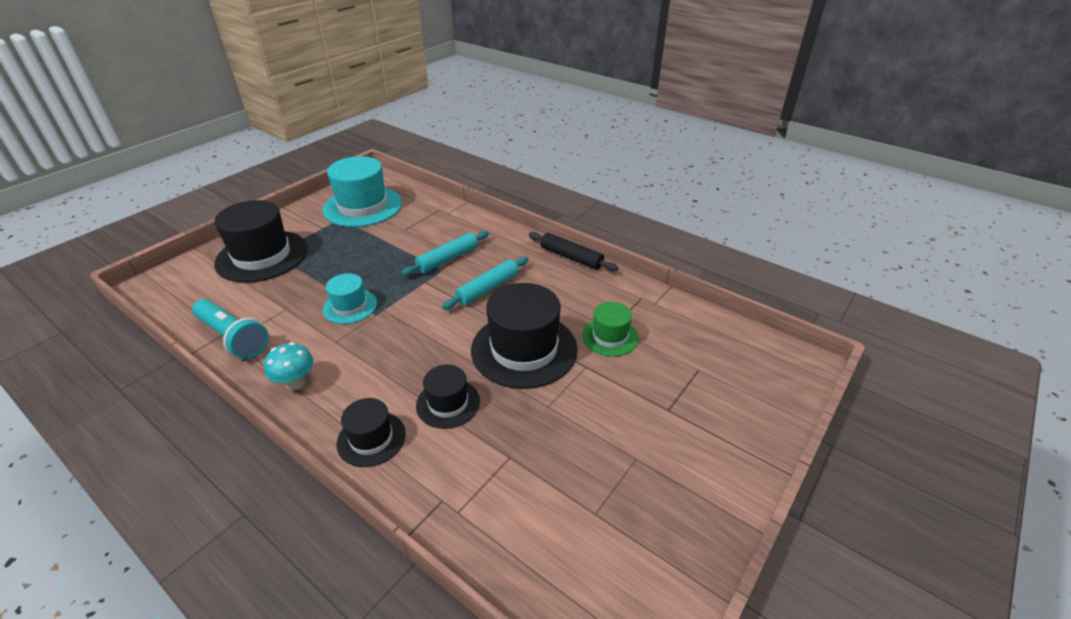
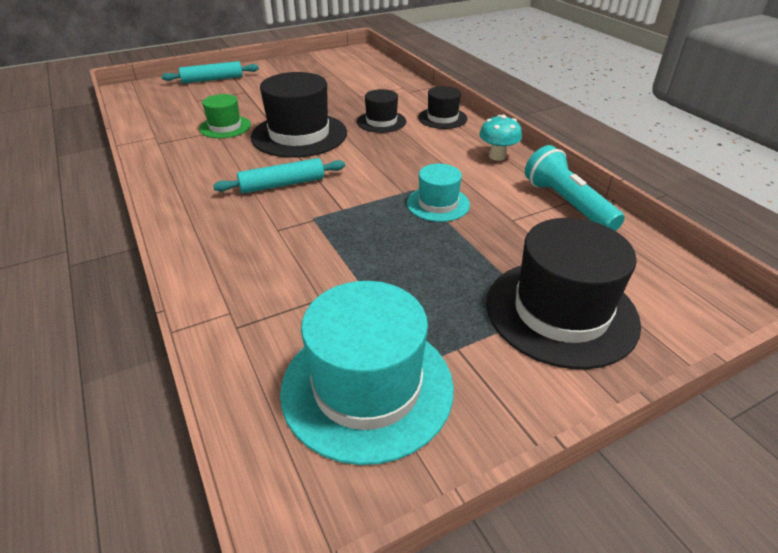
camera: 155 degrees left, 0 degrees up
turquoise rolling pin [401,231,489,276] -> turquoise rolling pin moved to [162,61,259,83]
black rolling pin [529,232,619,271] -> none

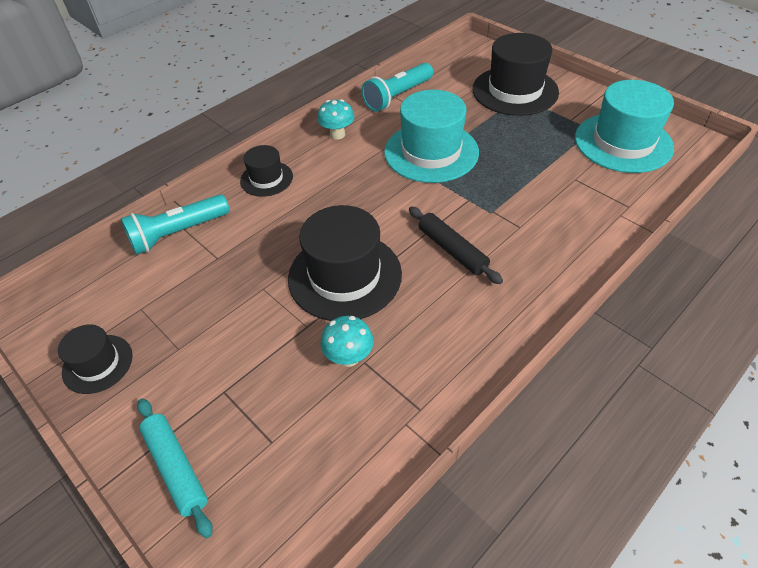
camera: 105 degrees left, 10 degrees up
green hat [199,94,251,138] -> turquoise mushroom [321,316,373,367]
turquoise rolling pin [213,158,345,194] -> black rolling pin [409,206,503,284]
black hat [357,89,406,133] -> black hat moved to [58,324,133,394]
turquoise hat [407,164,470,222] -> turquoise hat [384,90,479,183], size x1.84
none -> turquoise flashlight [121,194,230,255]

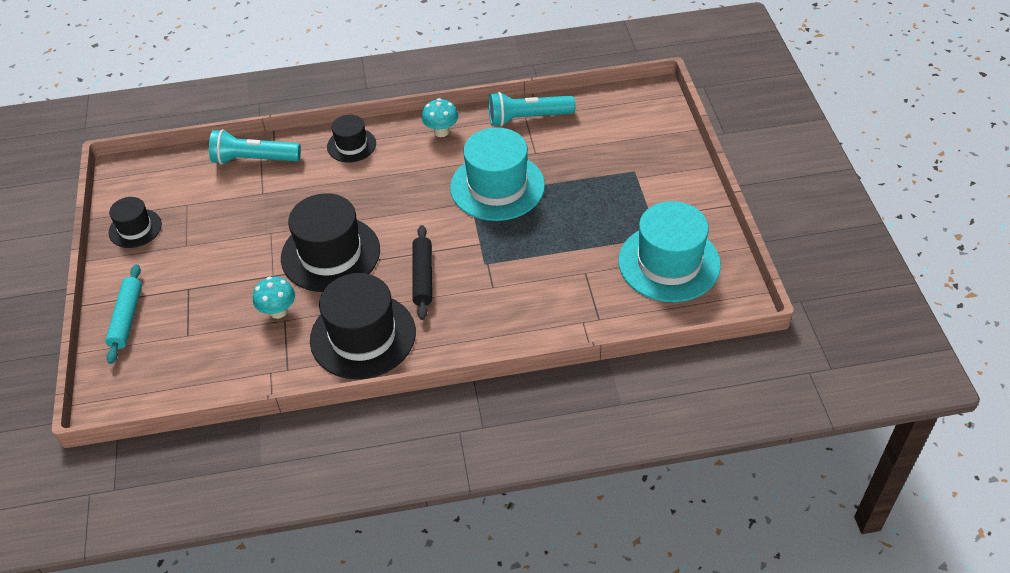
camera: 35 degrees right, 0 degrees up
black hat [472,33,559,116] -> black hat moved to [310,273,416,379]

